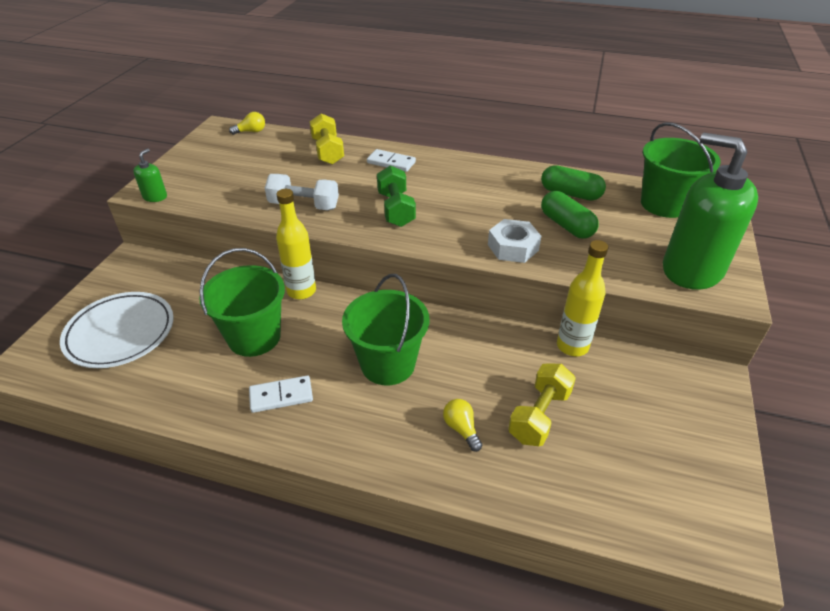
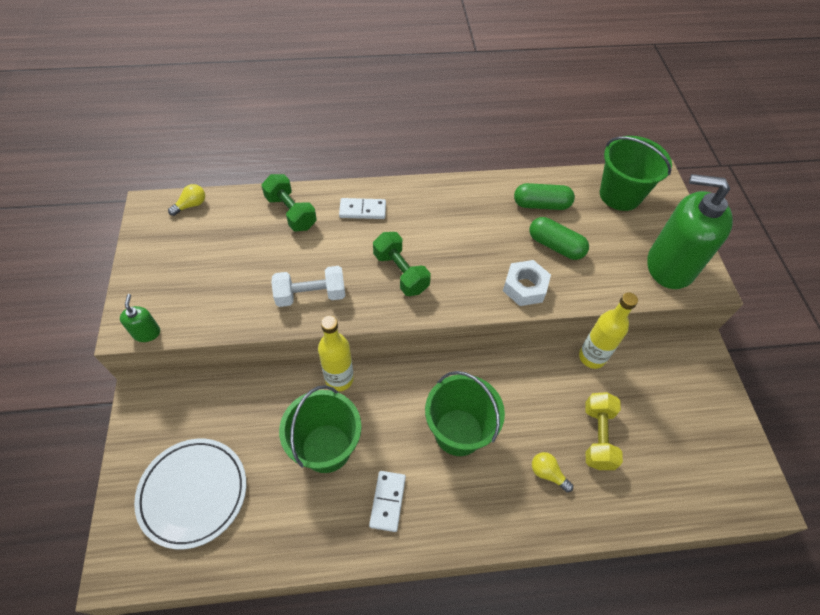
camera: 25 degrees left, 15 degrees up
white domino [249,376,313,413] -> white domino turned 45 degrees counterclockwise [369,471,406,532]
yellow dumbbell [310,114,344,165] -> green dumbbell [261,174,317,231]

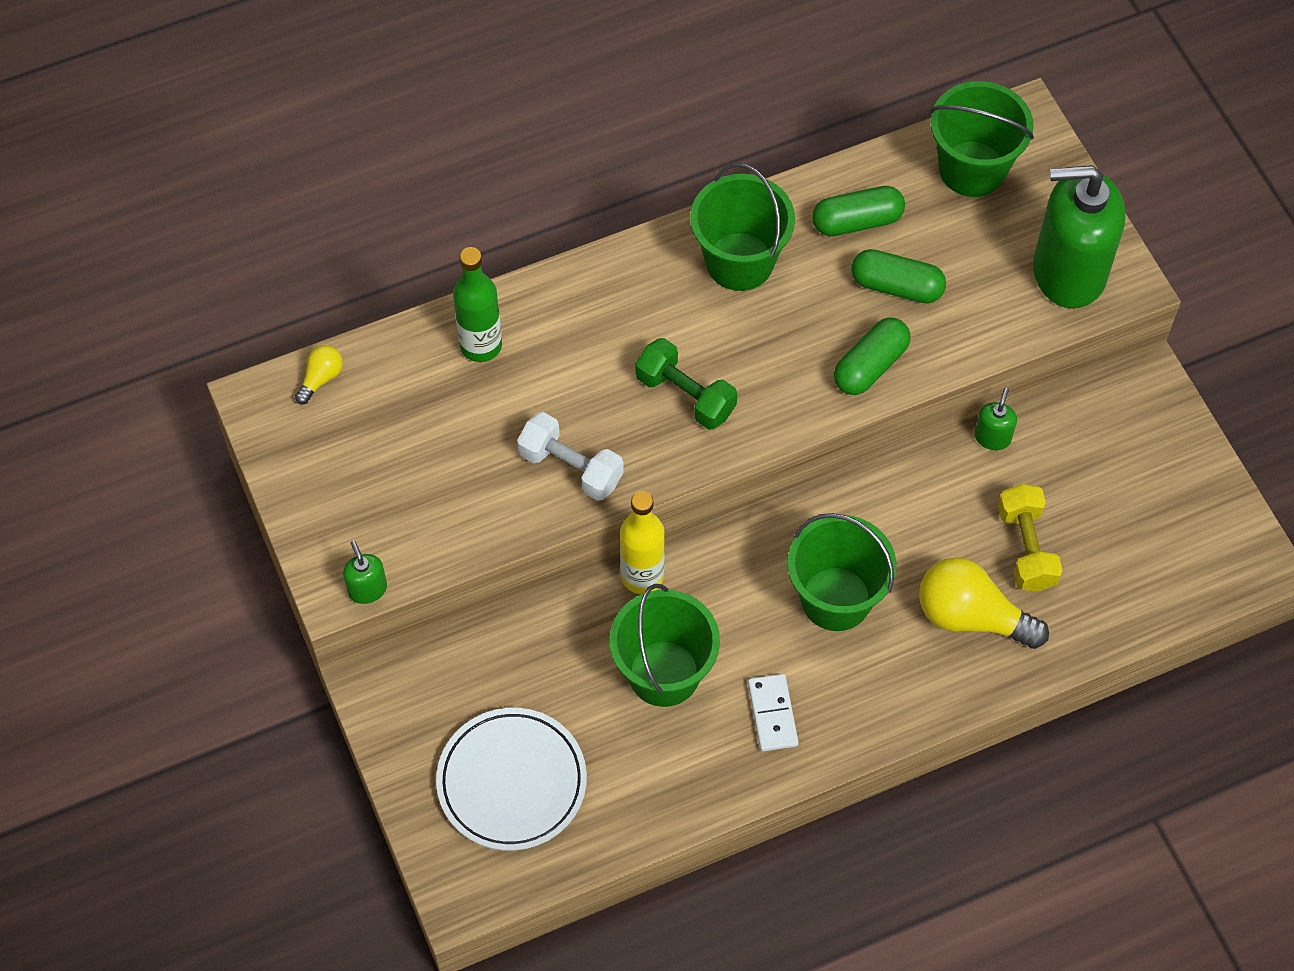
camera: 15 degrees left, 5 degrees up
green dumbbell [261,174,317,231] -> green bottle [453,247,502,362]
white dumbbell [271,266,345,307] -> white dumbbell turned 60 degrees clockwise [517,412,624,501]
white domino [339,198,386,219] -> none
white nut [503,260,551,306] -> green capsule [834,318,911,395]
yellow light bulb [532,452,573,492] -> yellow light bulb [919,557,1049,649], size x2.06
yellow bottle [579,292,638,369] -> green soap dispenser [974,388,1017,450]
none -> green bucket [690,163,795,291]

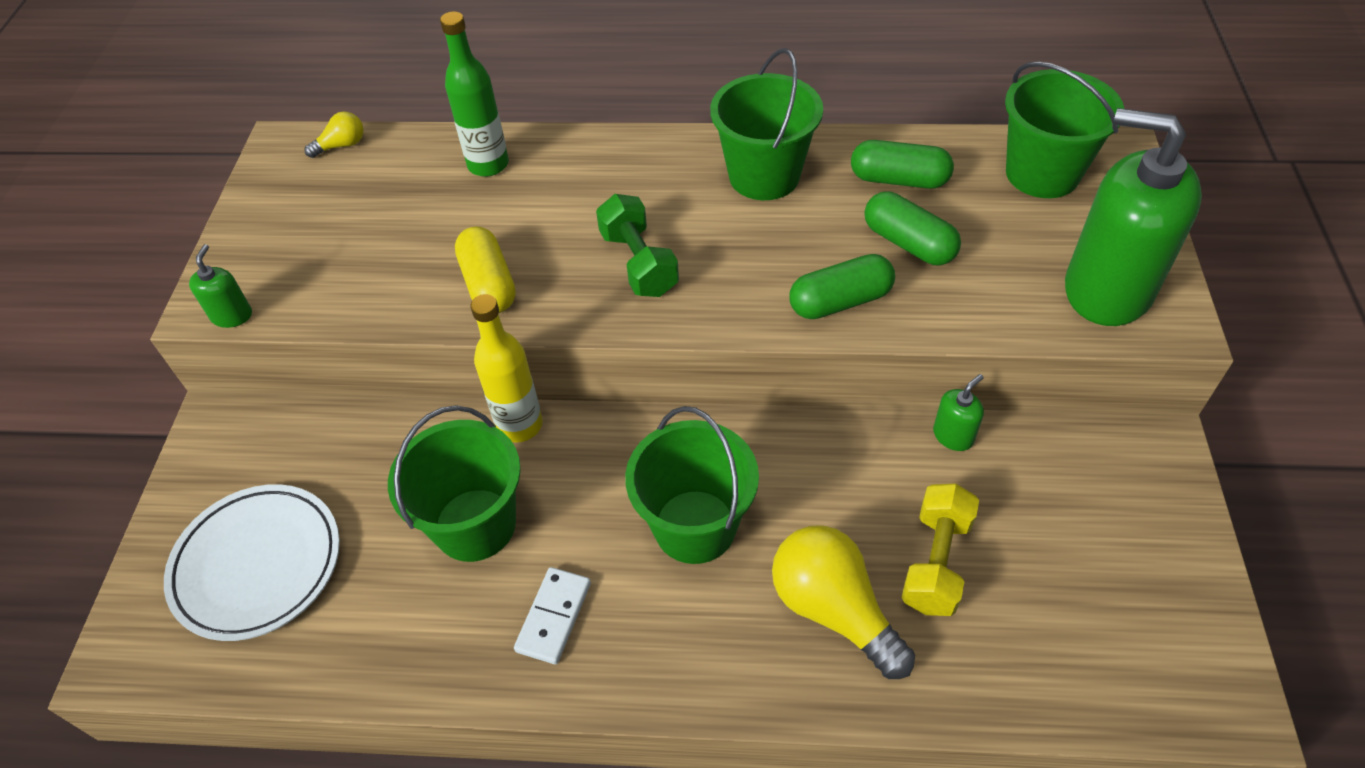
camera: 30 degrees right, 10 degrees down
white dumbbell [517,412,624,501] -> yellow capsule [455,226,516,313]

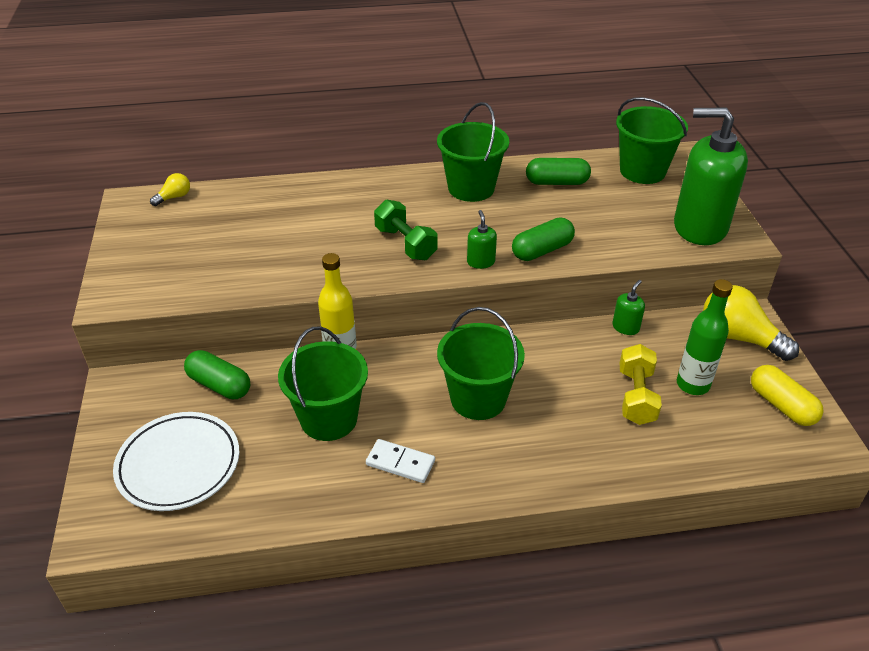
camera: 15 degrees left, 10 degrees down
green soap dispenser [189,244,252,328] -> green soap dispenser moved to [467,210,497,269]
green bottle [440,11,509,177] -> green bottle moved to [677,279,733,395]
yellow capsule [455,226,516,313] -> yellow capsule moved to [751,365,823,426]
white domino [514,567,591,665] -> white domino turned 75 degrees counterclockwise [366,439,435,483]
yellow light bulb [772,525,915,679] -> yellow light bulb moved to [703,285,799,361]
green capsule [864,191,961,265] -> green capsule moved to [184,350,250,399]

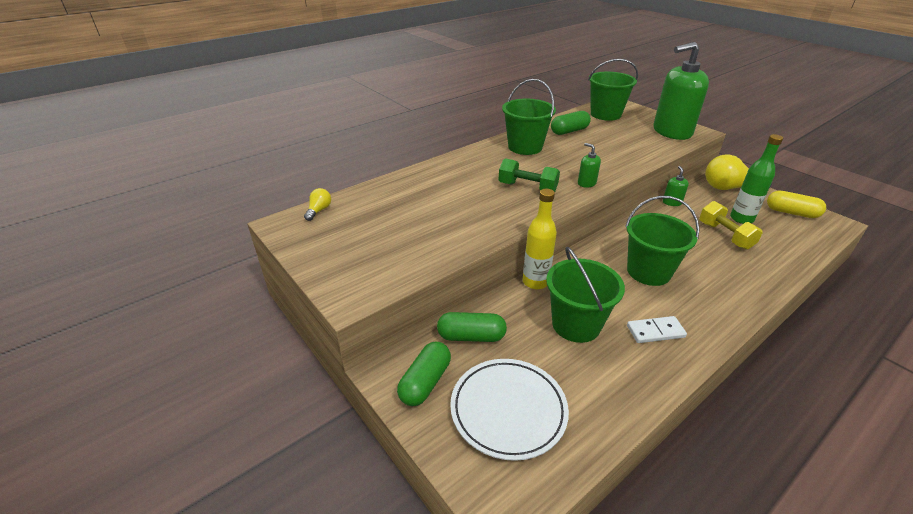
camera: 30 degrees left, 5 degrees down
green capsule [512,217,575,261] -> green capsule moved to [397,342,451,406]

